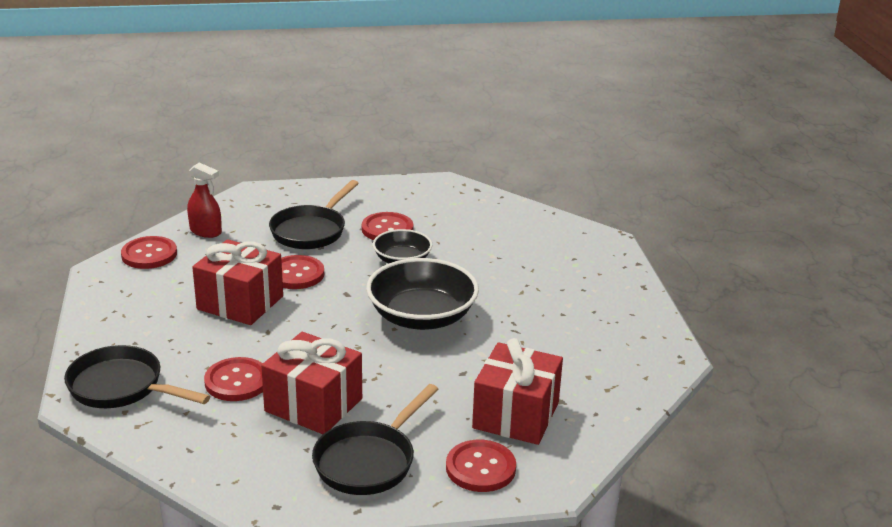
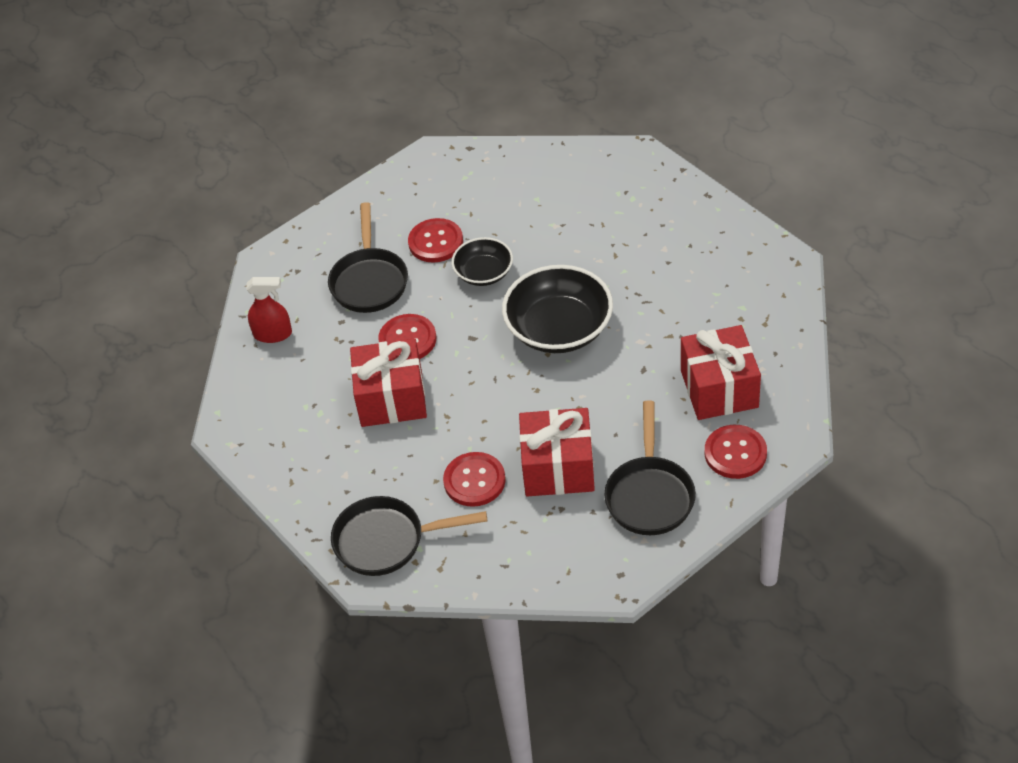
camera: 25 degrees left, 20 degrees up
red button [121,236,177,269] -> none

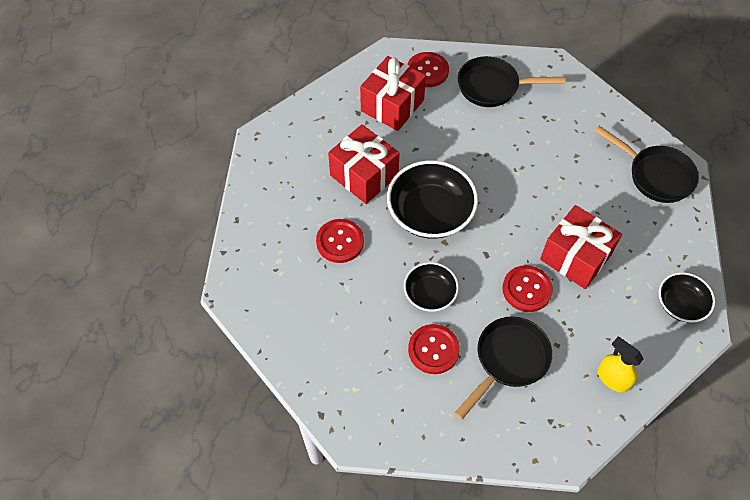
camera: 140 degrees left, 10 degrees up
red spray bottle [246,277,292,343] -> yellow spray bottle [598,337,644,392]
red button [443,452,506,507] -> red button moved to [316,219,364,263]
red gift [519,408,595,496] -> red gift moved to [328,124,400,204]
black pan [604,400,696,535] -> black pan turned 135 degrees counterclockwise [458,56,566,107]
none -> black bowl [659,272,715,322]

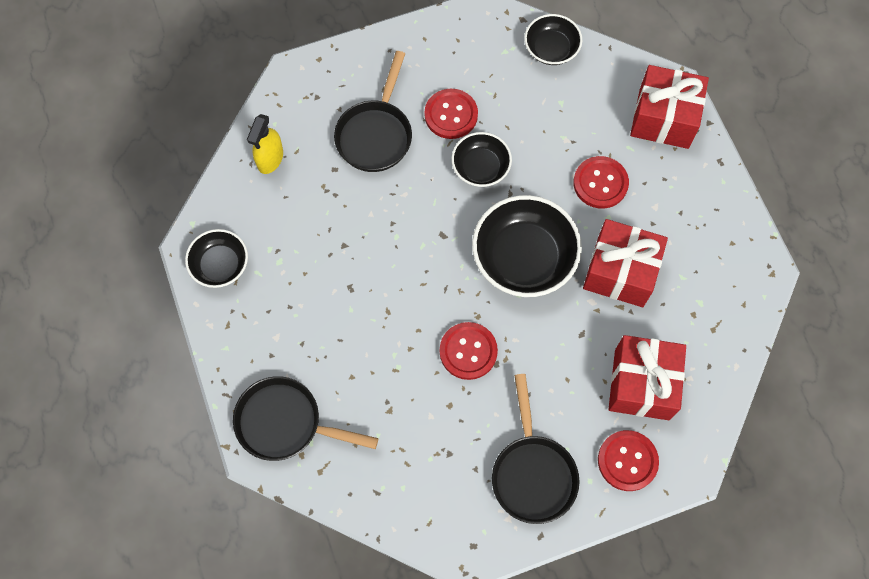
camera: 155 degrees right, 10 degrees up
black pan [458,56,566,107] -> black pan turned 105 degrees clockwise [492,374,579,524]
red button [503,265,553,312] -> red button moved to [440,322,498,380]
red gift [540,205,622,289] -> red gift moved to [630,65,709,149]
yellow spray bottle [598,337,644,392] -> yellow spray bottle turned 90 degrees clockwise [247,114,283,174]
none -> black bowl [524,14,582,65]

